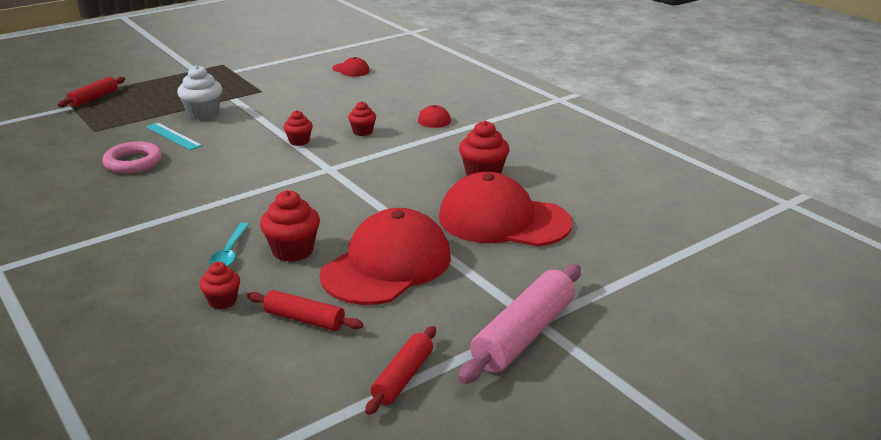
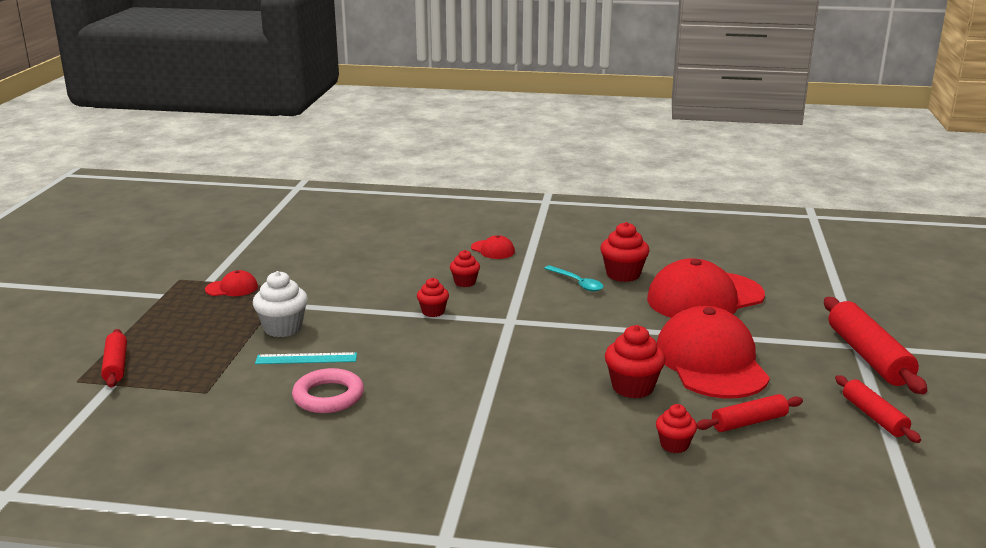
camera: 45 degrees left, 5 degrees down
turquoise spoon [209,223,250,267] -> turquoise spoon moved to [544,265,604,292]
red cap [332,57,370,77] -> red cap moved to [205,270,258,296]
pink rolling pin [458,264,581,384] -> red rolling pin [824,297,927,394]

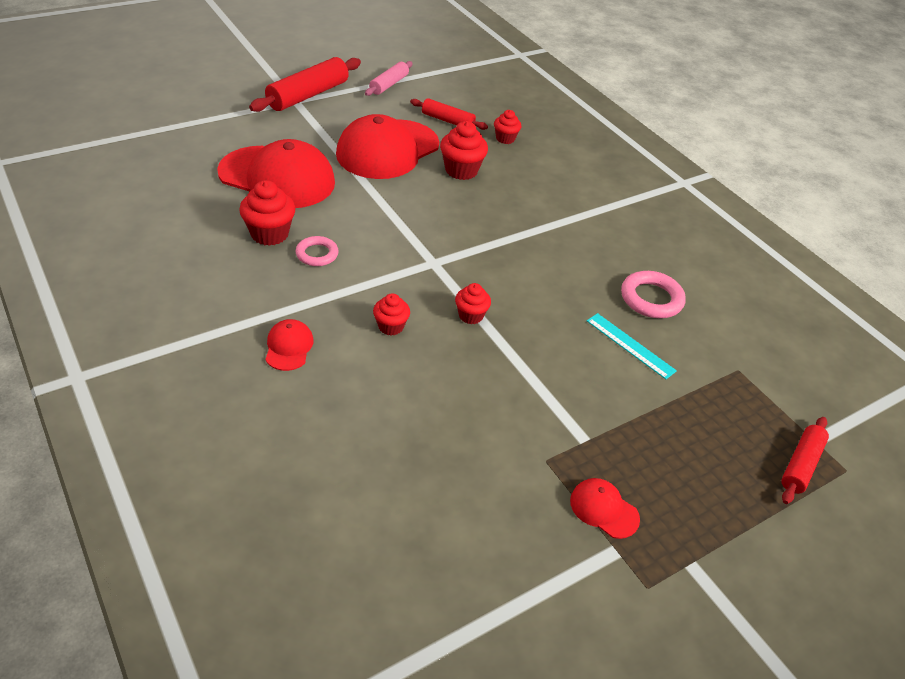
camera: 135 degrees left, 20 degrees up
white cupcake [253,271,308,337] -> none
turquoise spoon [544,265,604,292] -> pink ring [295,236,339,266]
red rolling pin [835,375,921,443] -> pink rolling pin [365,61,413,96]

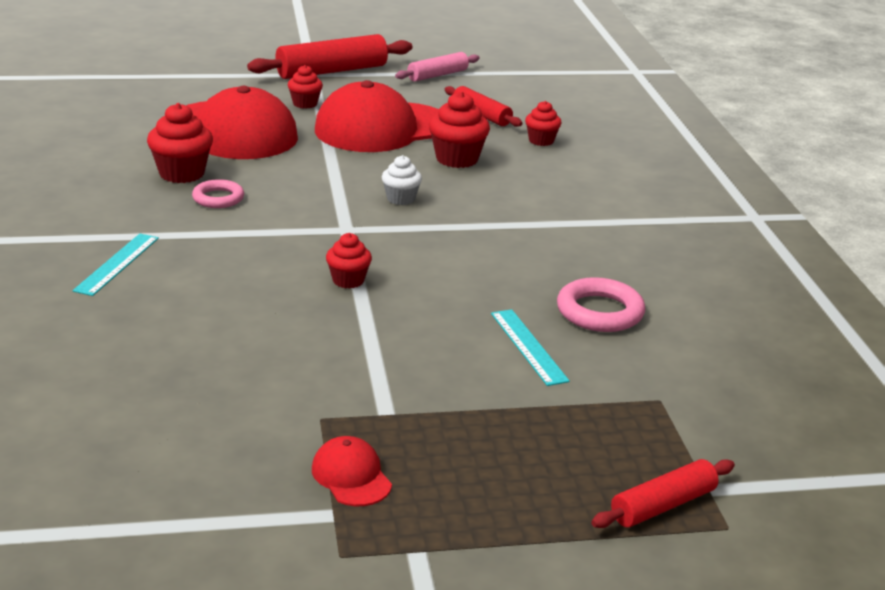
camera: 25 degrees right, 15 degrees down
red cap [265,319,314,371] -> turquoise ruler [73,234,159,296]
red cupcake [373,293,410,335] -> red cupcake moved to [288,65,323,109]
none -> white cupcake [382,155,422,205]

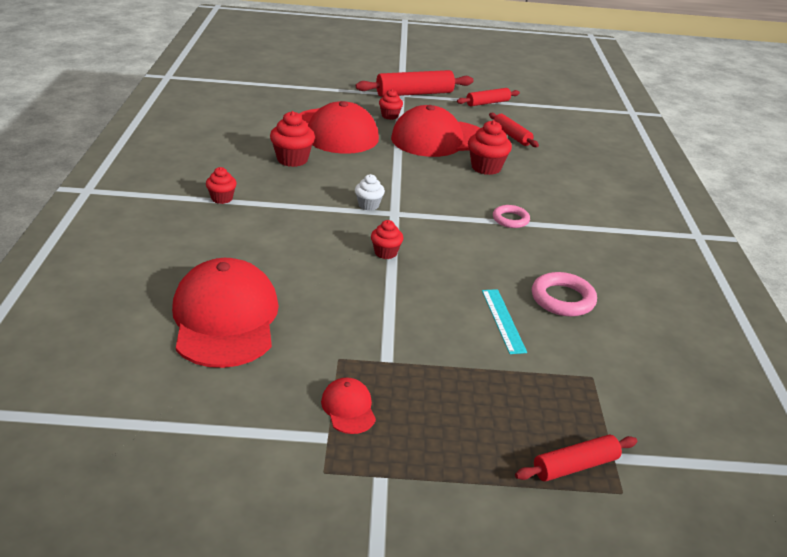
camera: 10 degrees right, 5 degrees up
turquoise ruler [73,234,159,296] -> none
pink ring [192,179,244,208] -> pink ring moved to [493,205,530,228]
white cupcake [382,155,422,205] -> white cupcake moved to [355,174,385,211]
pink rolling pin [395,52,480,82] -> red rolling pin [457,88,520,106]
red cupcake [525,101,562,146] -> red cupcake moved to [206,167,237,204]
none -> red cap [172,258,279,368]

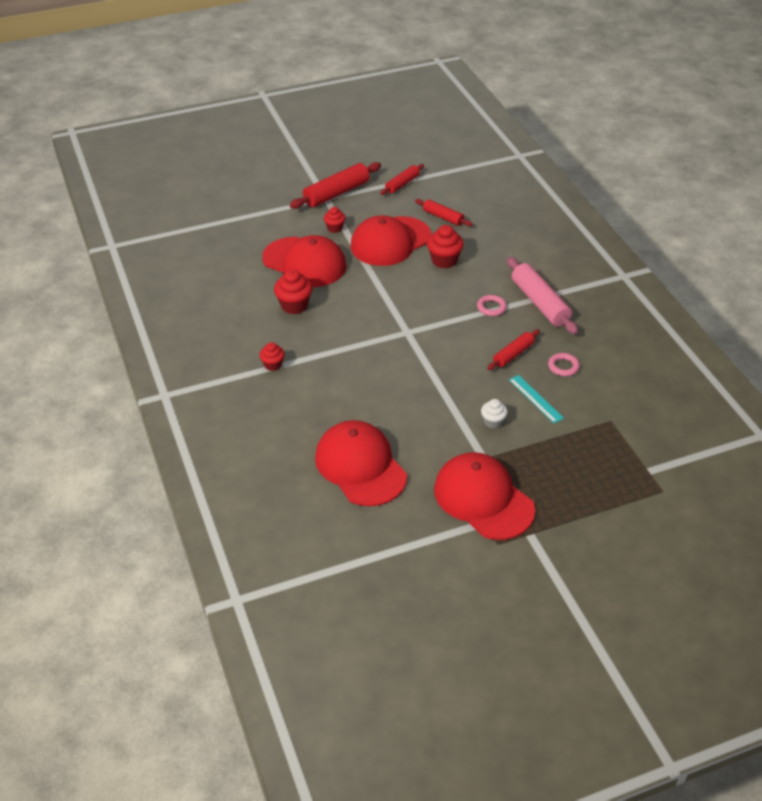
camera: 20 degrees left, 10 degrees up
red cap [321,377,376,434] -> red cap [434,452,535,540], size x2.35
white cupcake [355,174,385,211] -> white cupcake moved to [481,399,508,428]
red cupcake [371,220,404,259] -> none
red rolling pin [515,434,637,482] -> red rolling pin moved to [487,329,540,370]
pink ring [532,272,597,317] -> pink ring [548,353,580,376], size x0.66
none -> pink rolling pin [507,257,578,334]

